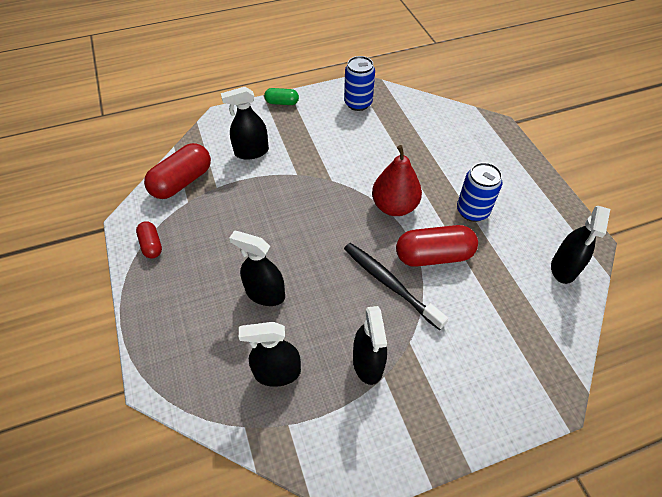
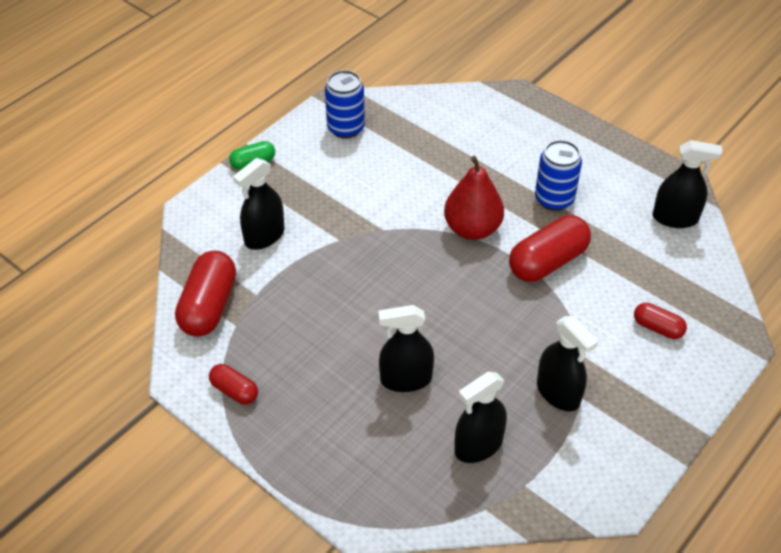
camera: 30 degrees left, 5 degrees down
black toothbrush [344,243,448,330] -> none
black spray bottle [551,206,610,284] -> black spray bottle turned 75 degrees counterclockwise [652,140,722,228]
none -> red capsule [634,303,687,339]

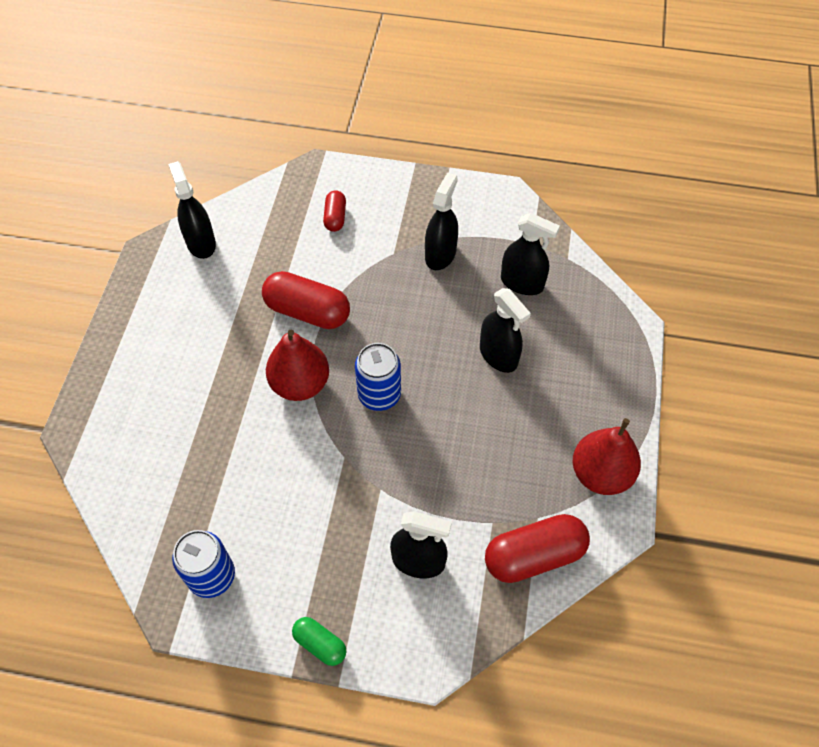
camera: 120 degrees left, 10 degrees up
red capsule [209,364,258,405] -> red pear [573,418,641,495]
blue can [535,140,582,211] -> blue can moved to [355,343,401,411]

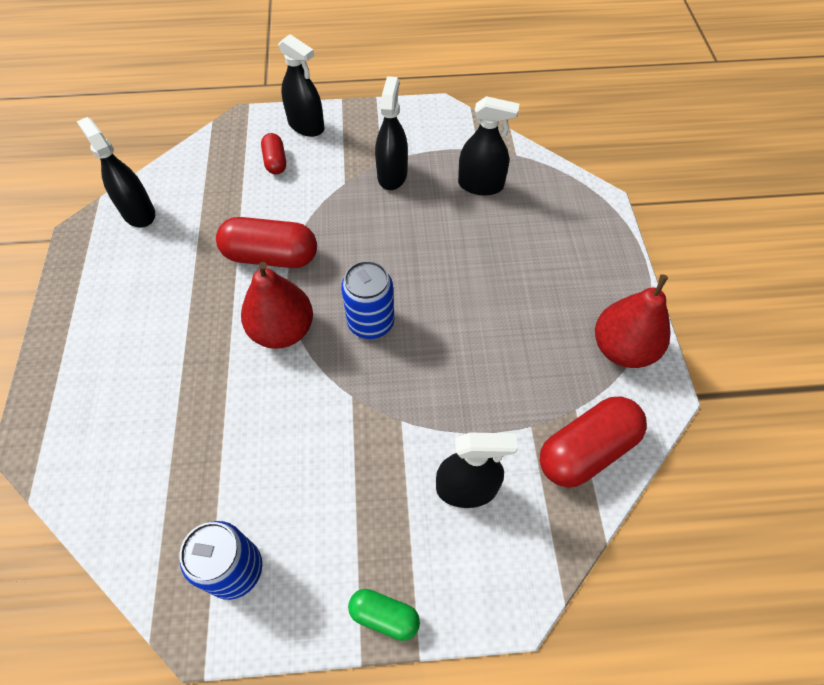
camera: 15 degrees left, 0 degrees up
black spray bottle [480,288,531,373] -> black spray bottle moved to [278,34,324,137]

